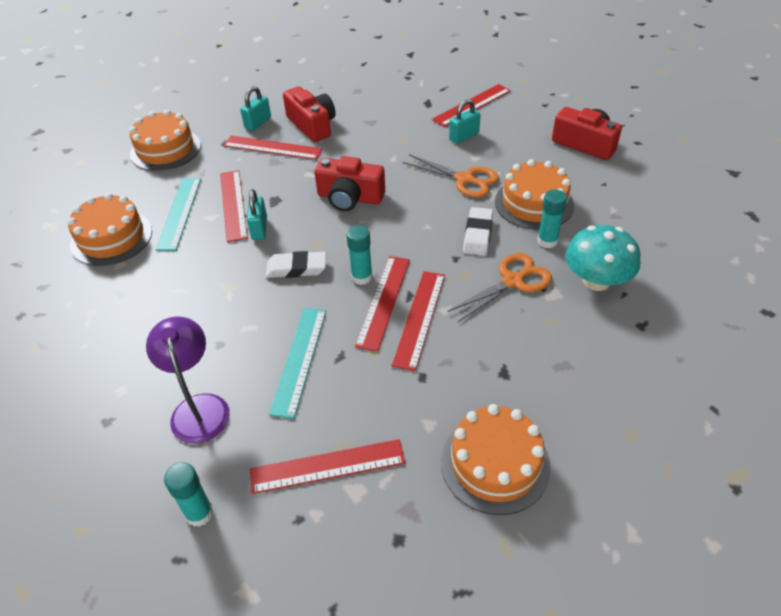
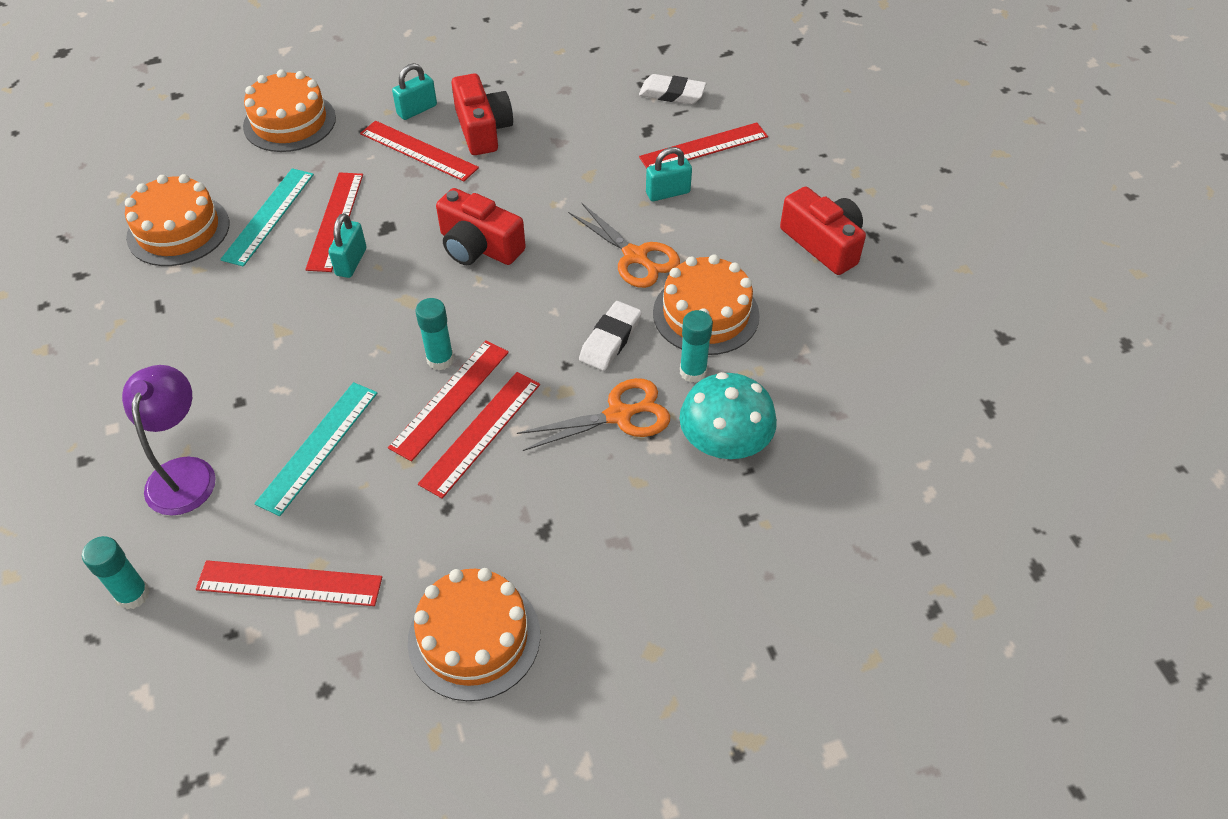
camera: 15 degrees right, 5 degrees up
white eraser [266,251,326,278] -> white eraser moved to [639,74,706,104]

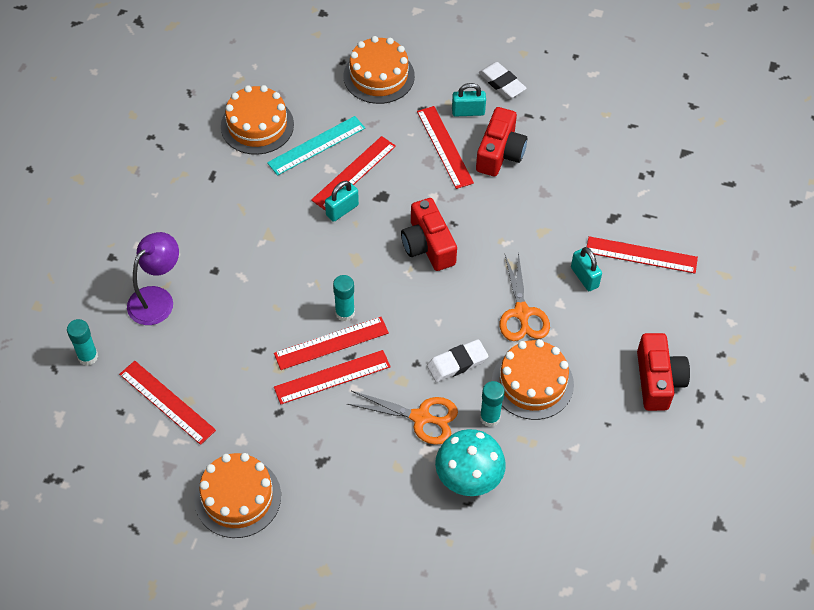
camera: 35 degrees right, 5 degrees up
turquoise ruler [254,382,377,516] -> none
white eraser [639,74,706,104] -> white eraser moved to [479,62,527,99]
turquoise padlock [646,147,692,201] -> turquoise padlock turned 45 degrees clockwise [571,247,602,291]

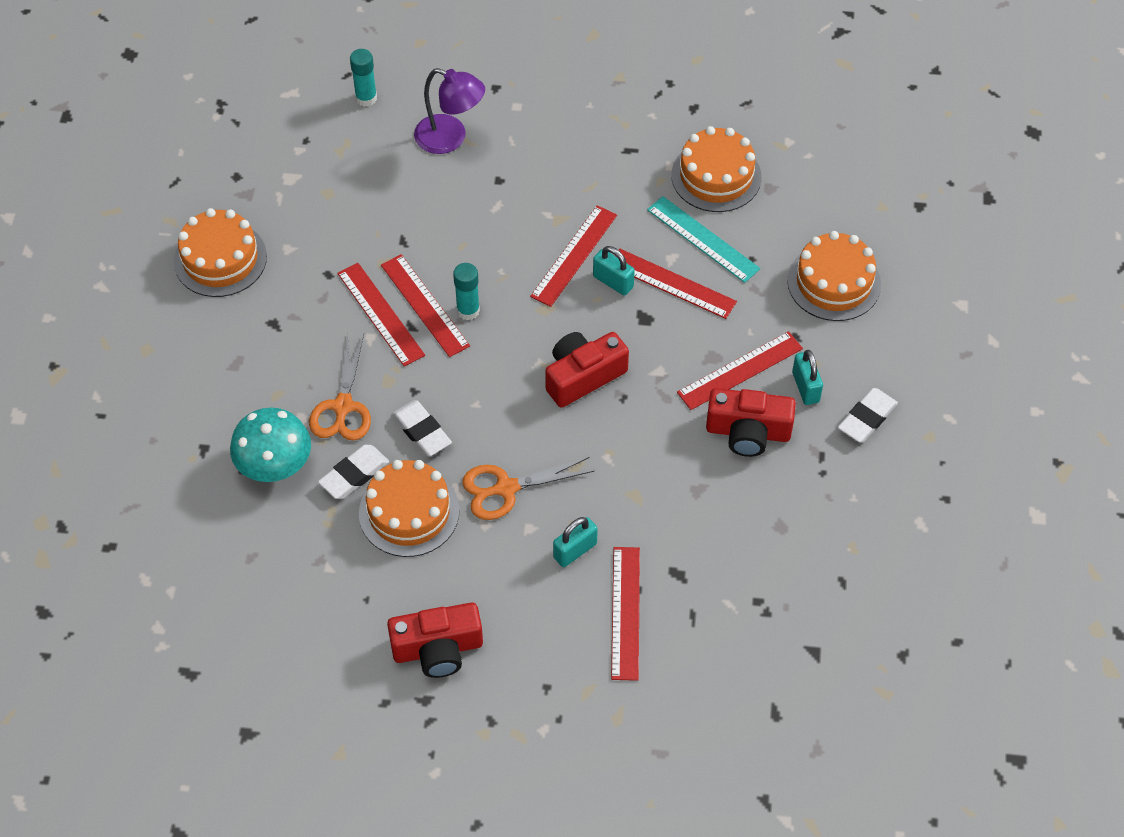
camera: 80 degrees right, 0 degrees up
red ruler [119,361,216,445] -> red ruler moved to [530,205,617,307]
turquoise glue stick [480,381,505,427] -> white eraser [318,445,389,499]

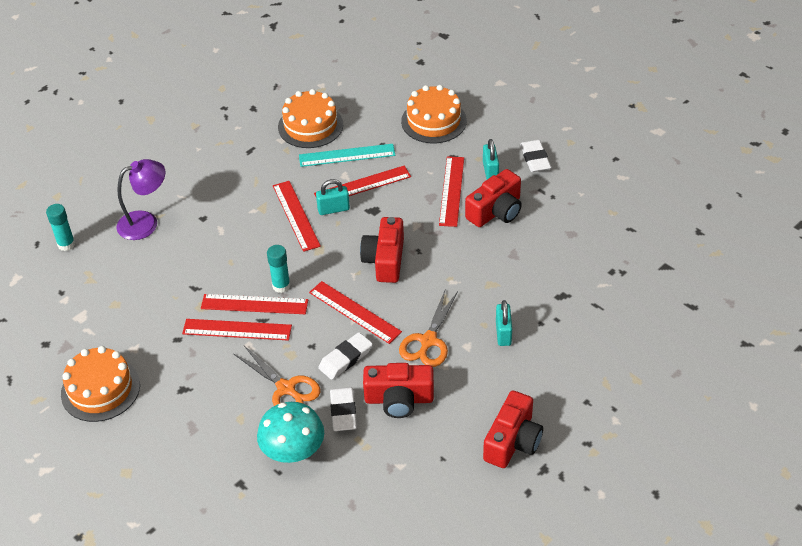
camera: 50 degrees left, 10 degrees down
orange cake [359,460,459,557] -> red camera [363,363,434,418]
white eraser [392,400,452,456] -> white eraser turned 45 degrees counterclockwise [318,332,373,380]
red ruler [611,547,640,681] -> red ruler moved to [309,281,402,344]
turquoise padlock [792,350,823,405] -> turquoise padlock turned 60 degrees clockwise [483,139,499,179]

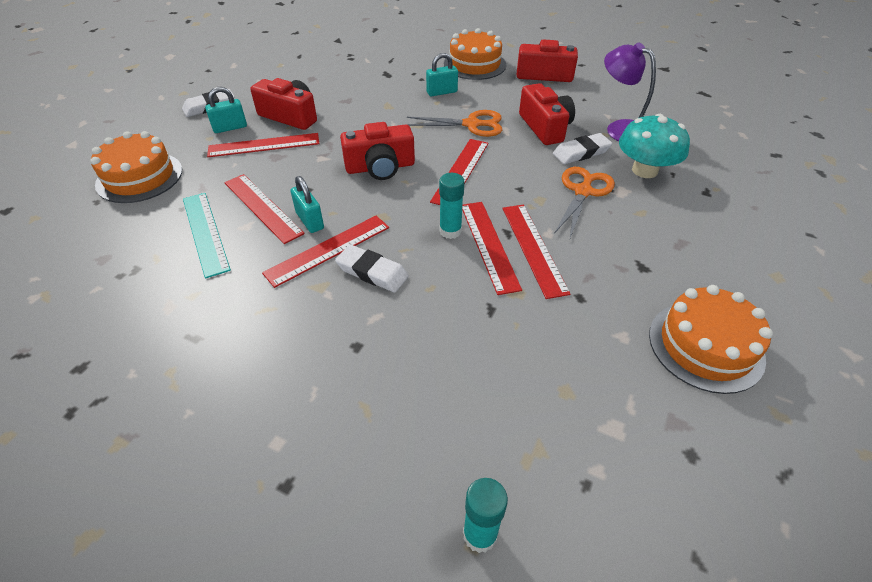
camera: 110 degrees left, 0 degrees up
purple lamp [116,159,166,240] -> purple lamp moved to [604,42,656,141]
orange cake [278,89,343,148] -> orange cake moved to [444,28,506,80]
white eraser [318,332,373,380] -> white eraser moved to [335,244,409,293]

